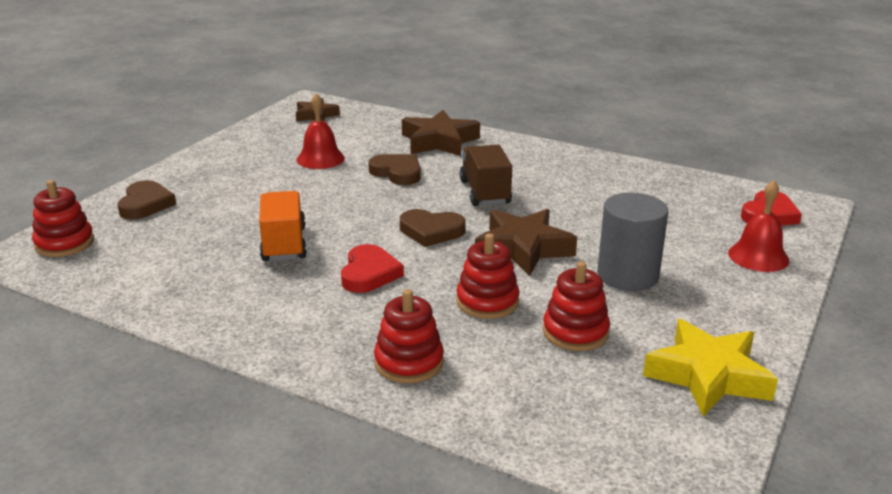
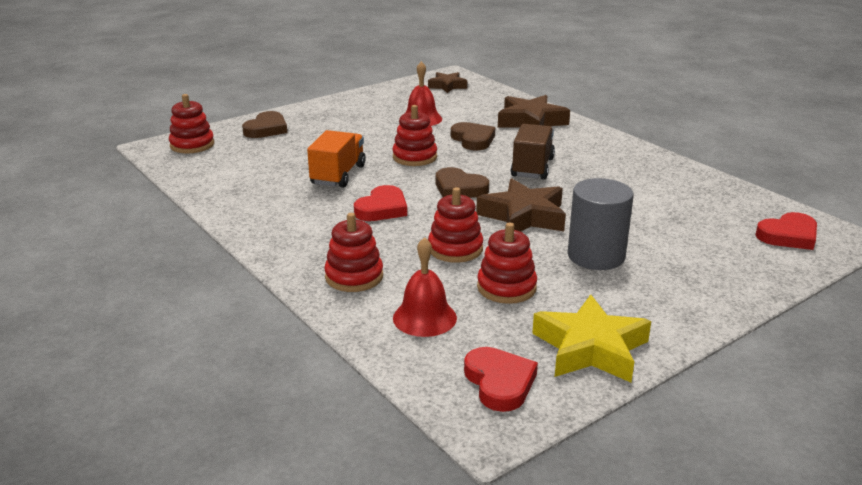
camera: 25 degrees right, 0 degrees up
red bell [728,180,789,272] -> red bell moved to [393,237,457,337]
none -> red stacking toy [392,105,437,166]
none -> red heart [464,347,538,412]

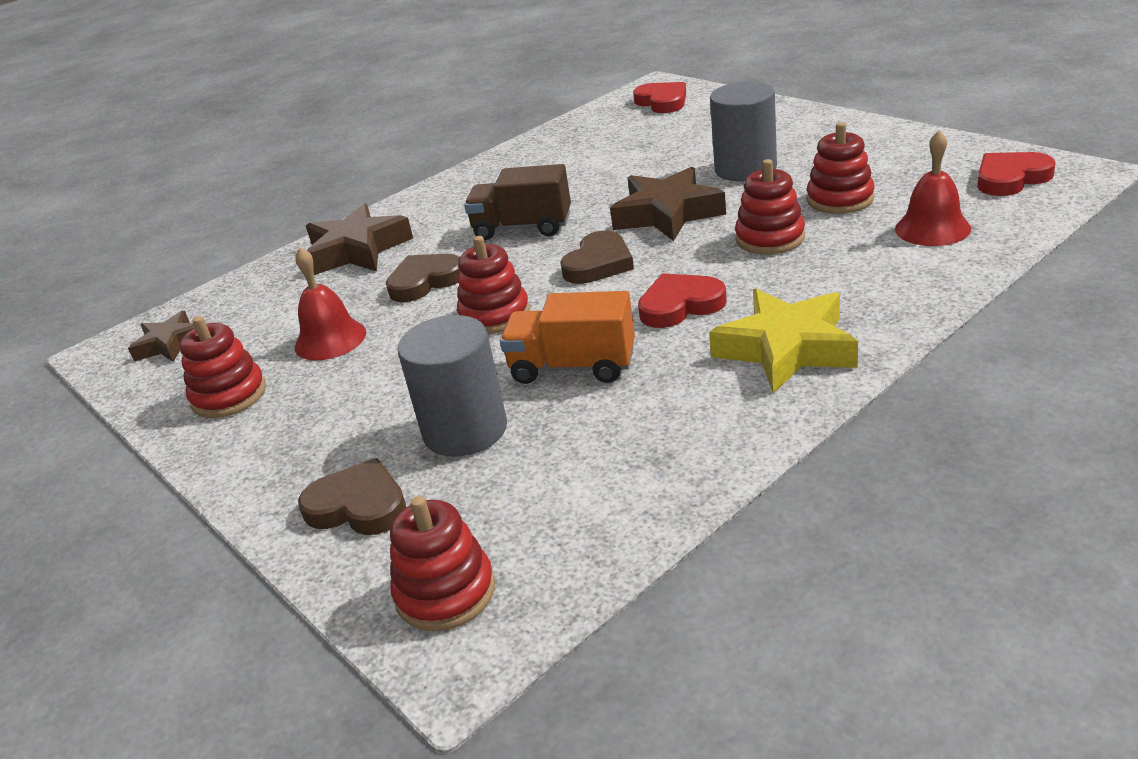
camera: 90 degrees left, 5 degrees up
red stacking toy [324,213,383,292] -> red stacking toy moved to [179,316,266,418]
red heart [354,185,407,221] -> red heart turned 45 degrees counterclockwise [638,273,727,328]
yellow star [532,295,651,382] -> yellow star moved to [709,289,858,393]
none -> grey cylinder [398,315,507,457]

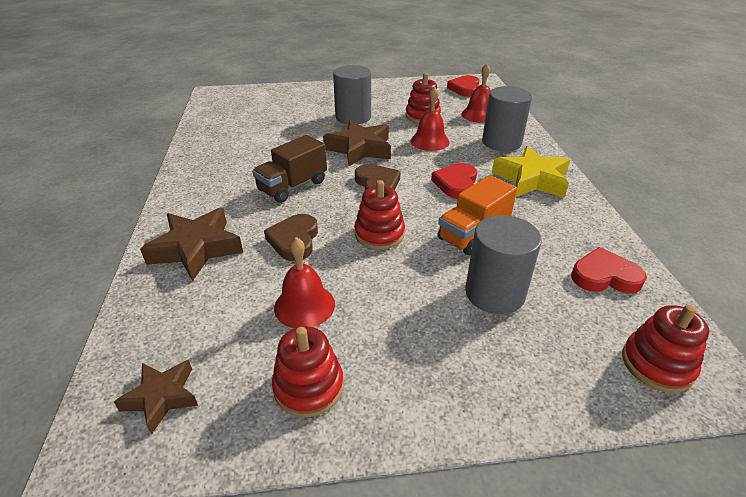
camera: 60 degrees left, 5 degrees up
brown heart [298,458,406,535] -> none
red heart [633,82,686,113] -> red heart moved to [571,247,647,293]
red stacking toy [735,159,805,255] -> red bell [410,86,449,151]
none -> grey cylinder [482,86,532,151]

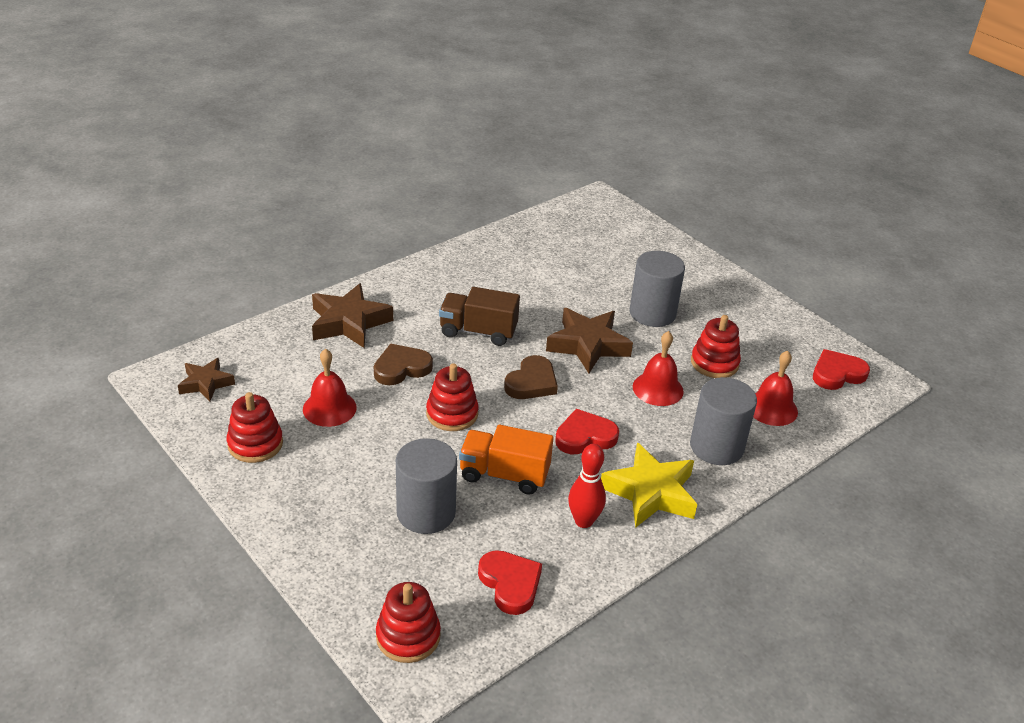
camera: 55 degrees right, 0 degrees up
none -> red bowling pin [568,444,606,528]

